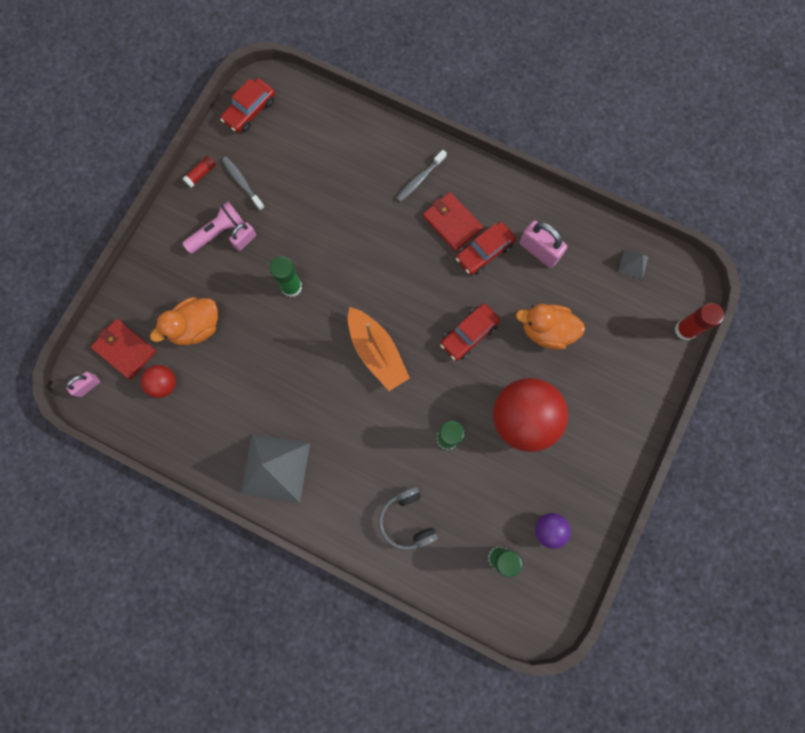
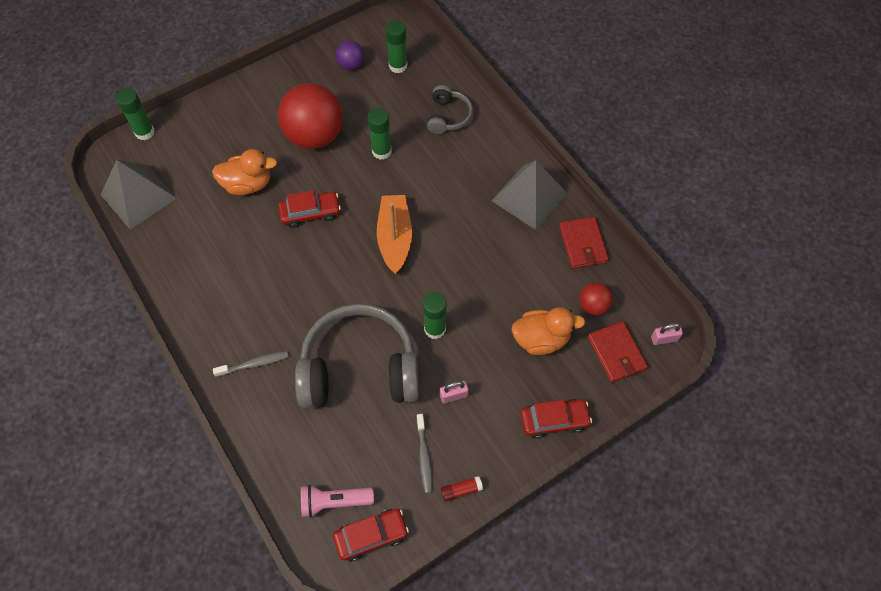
camera: 150 degrees left, 15 degrees down
pink flashlight [182,202,244,254] -> pink flashlight moved to [301,484,374,518]
red wallet [423,192,483,251] -> red wallet moved to [559,217,609,268]
red car [456,222,516,275] -> red car moved to [520,399,592,439]
orange duck [516,304,585,350] -> orange duck turned 45 degrees counterclockwise [212,149,277,195]
pink padlock [519,220,567,268] -> none
grey pyramid [618,250,648,280] -> grey pyramid [101,160,177,230], size x2.24
red glue stick [675,303,724,340] -> green glue stick [116,88,155,140]
none -> grey headphones [295,304,419,408]

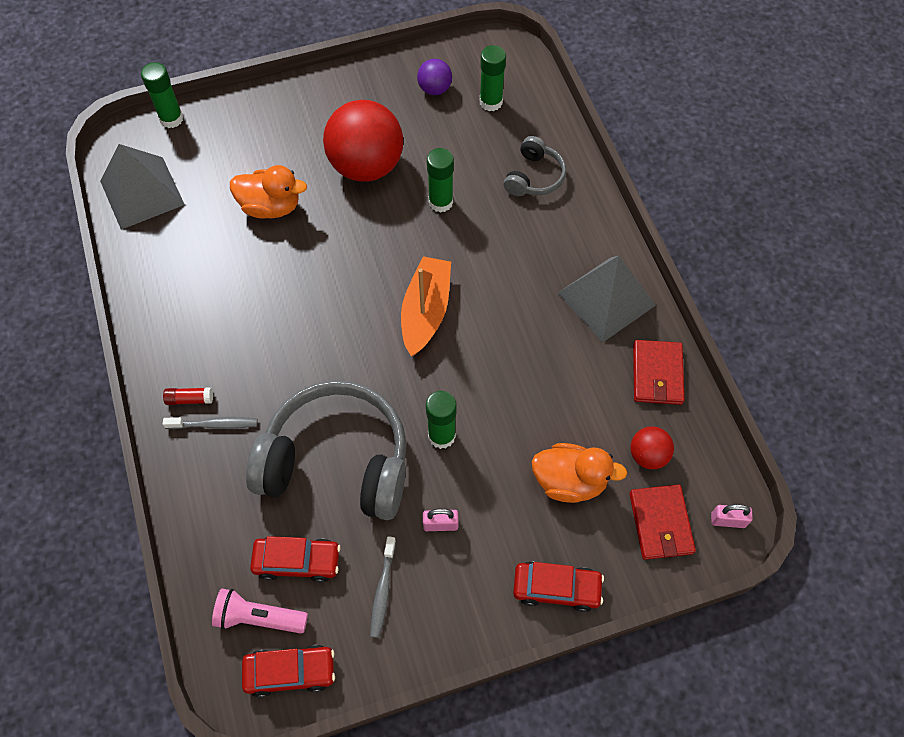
camera: 15 degrees right, 0 degrees up
red car [278,190,341,228] -> red car moved to [250,536,341,583]
red glue stick [441,476,483,502] -> red glue stick moved to [163,387,213,405]

